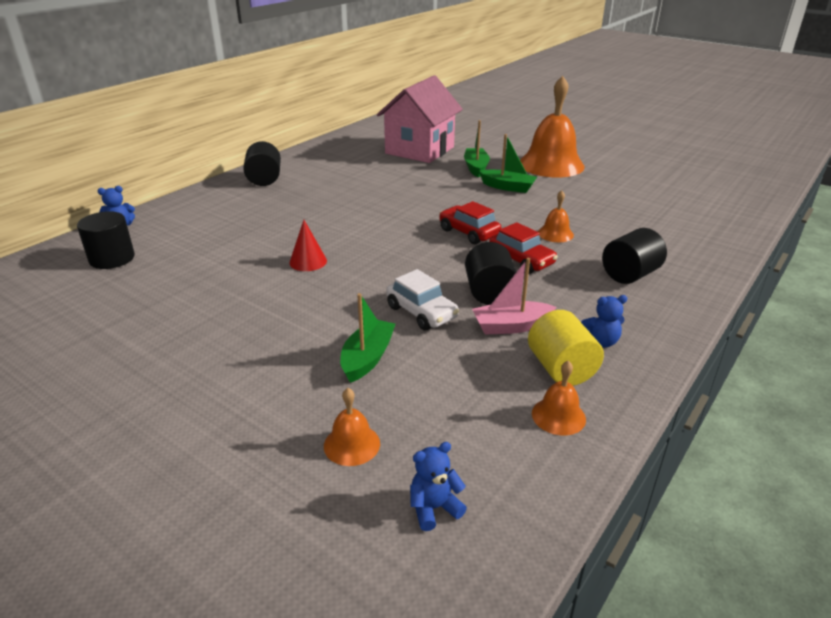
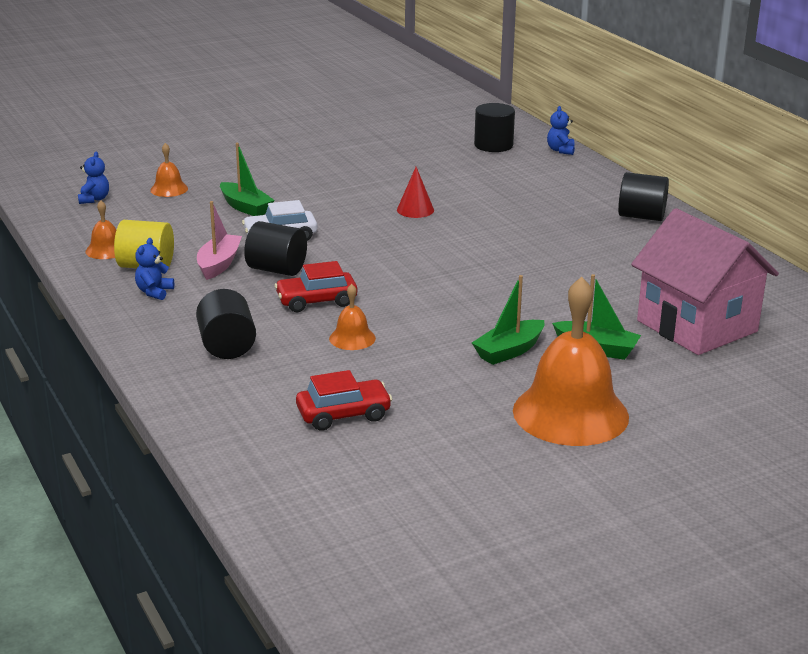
camera: 115 degrees right, 5 degrees down
red car [439,201,501,245] -> red car moved to [296,370,392,431]

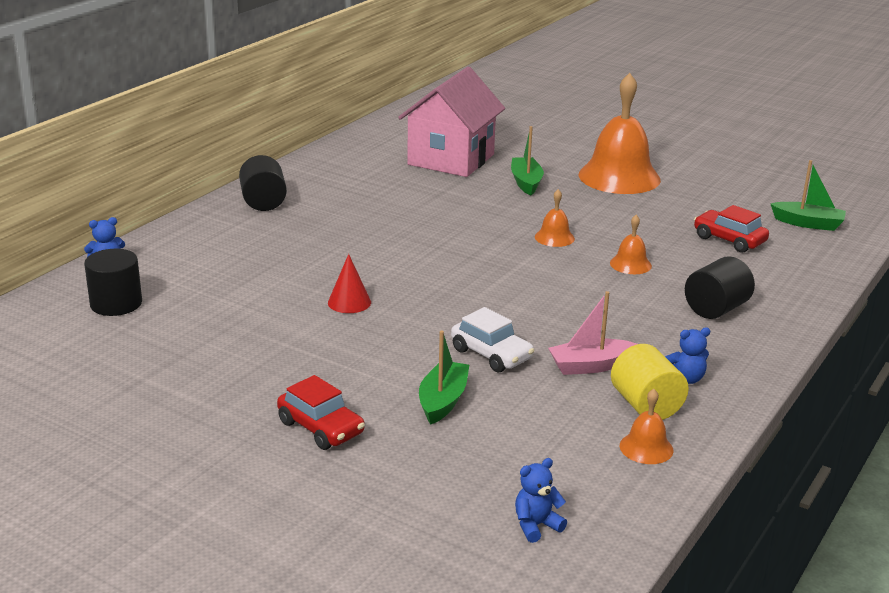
camera: 120 degrees left, 0 degrees up
orange bell [150,143,188,197] -> orange bell moved to [535,189,575,247]
black cylinder [244,221,307,276] -> none
red car [274,261,357,312] -> red car moved to [277,375,365,450]
green boat [472,275,544,365] -> green boat moved to [770,160,846,231]

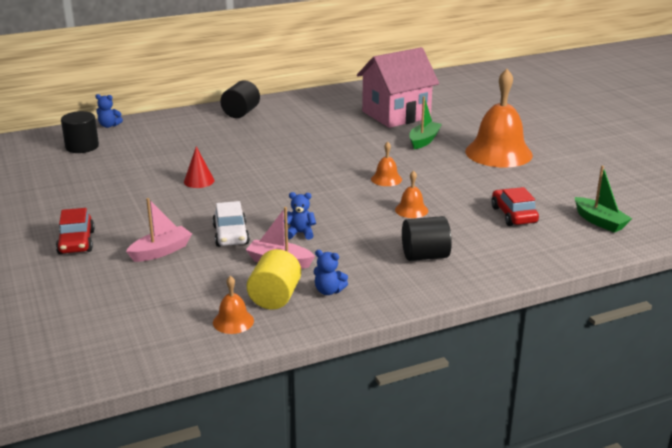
camera: 35 degrees right, 0 degrees up
green boat [419,330,469,425] -> pink boat [126,198,192,262]
blue teddy bear [515,458,567,543] -> blue teddy bear moved to [287,192,316,240]

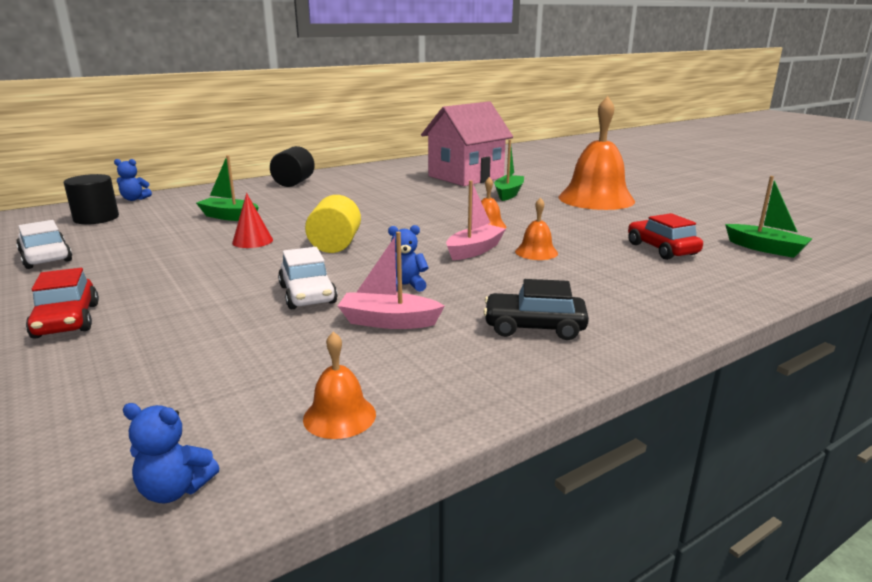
camera: 10 degrees left, 5 degrees down
pink boat [126,198,192,262] -> pink boat moved to [446,180,506,260]
yellow cylinder [247,249,301,310] -> yellow cylinder moved to [305,195,361,253]
blue teddy bear [314,250,348,295] -> blue teddy bear moved to [123,403,219,503]
black cylinder [402,216,452,261] -> none
none -> white car [16,220,72,269]
none -> green boat [196,155,259,221]
none -> black car [483,279,589,340]

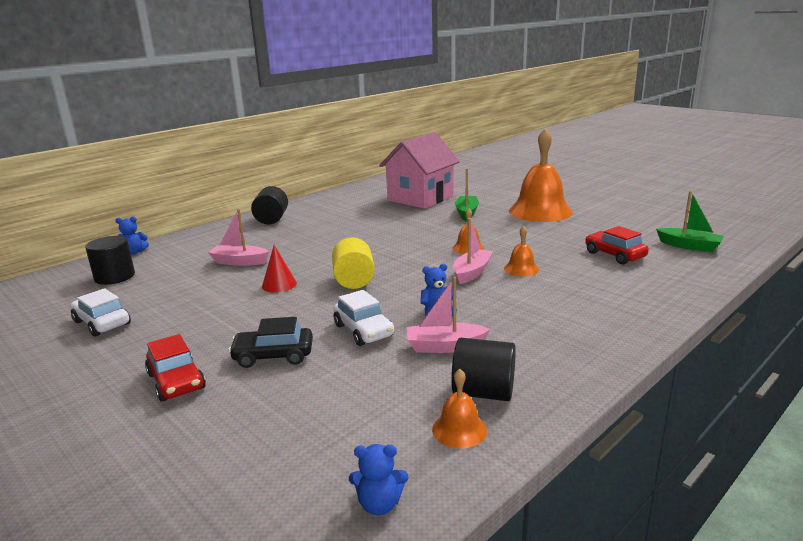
camera: 10 degrees left, 0 degrees up
green boat [196,155,259,221] -> pink boat [208,209,269,266]
black car [483,279,589,340] -> black car moved to [228,317,313,368]
none -> black cylinder [451,338,516,401]

